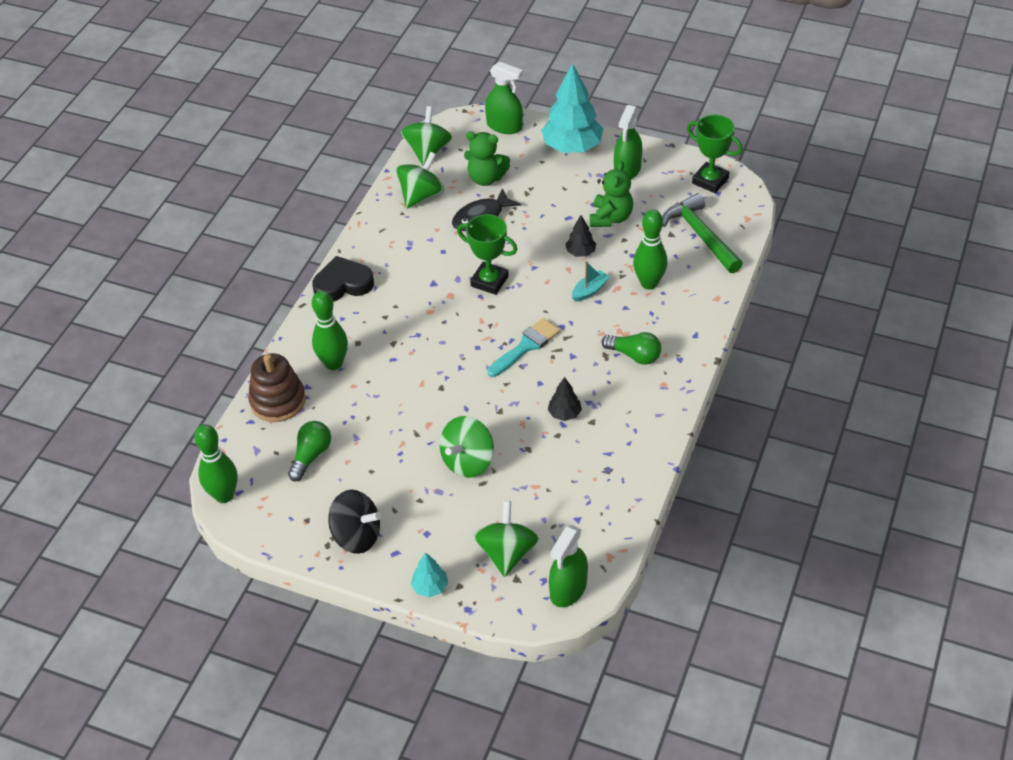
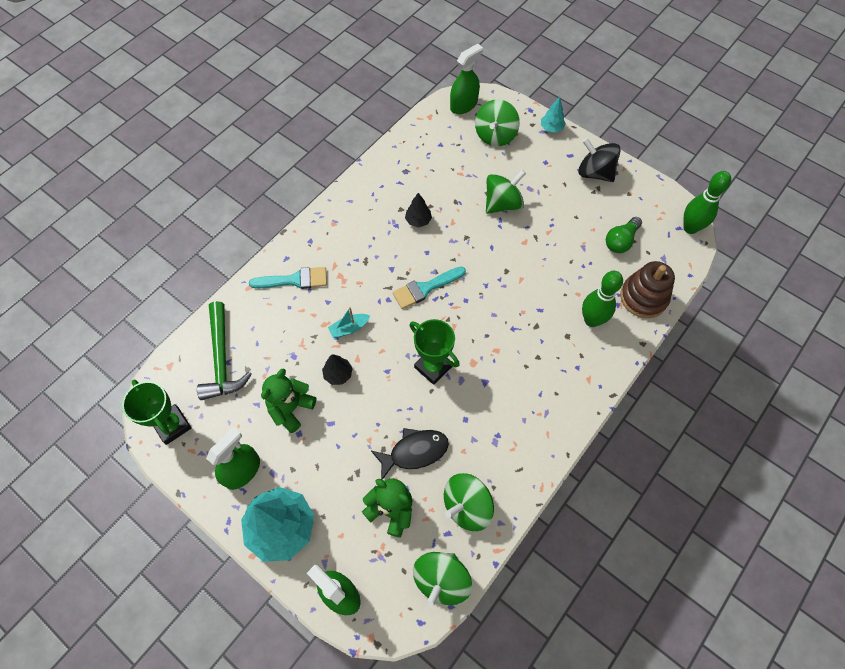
camera: 165 degrees left, 15 degrees up
black heart [312,256,374,302] -> none
green light bulb [601,332,661,365] -> none
green bowling pin [633,209,668,290] -> none
none -> turquoise brush [249,267,327,289]

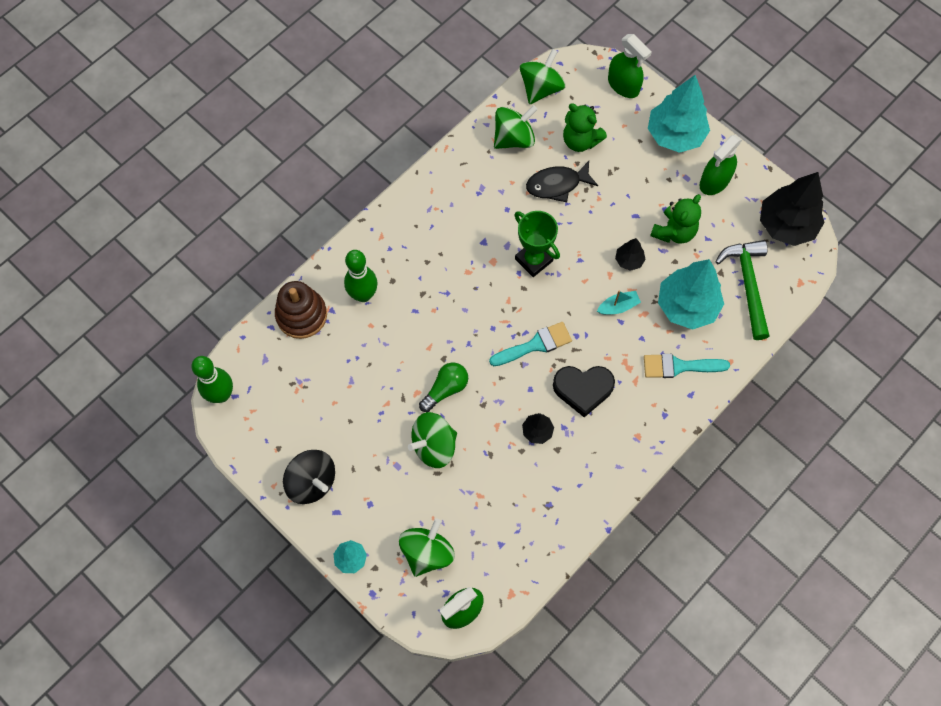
camera: 175 degrees left, 5 degrees up
green trophy [122,379,191,445] -> black tree [760,172,825,246]
green light bulb [606,217,642,253] -> green light bulb moved to [419,362,468,412]
none -> black heart [553,366,615,417]
none -> turquoise tree [658,259,724,330]

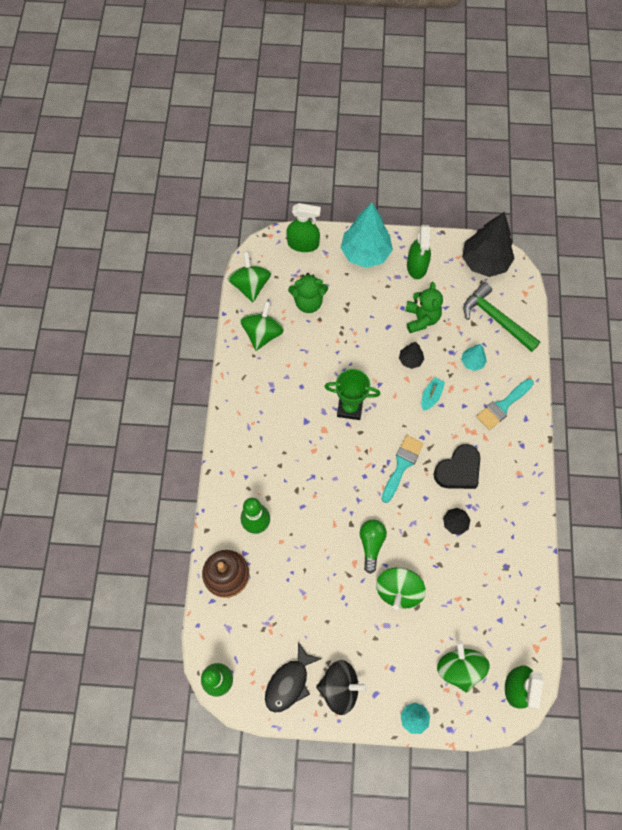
camera: 40 degrees left, 0 degrees up
black fish [526,161,598,202] -> black fish moved to [265,642,322,713]
turquoise tree [658,259,724,330] -> turquoise tree [461,344,487,371], size x0.47

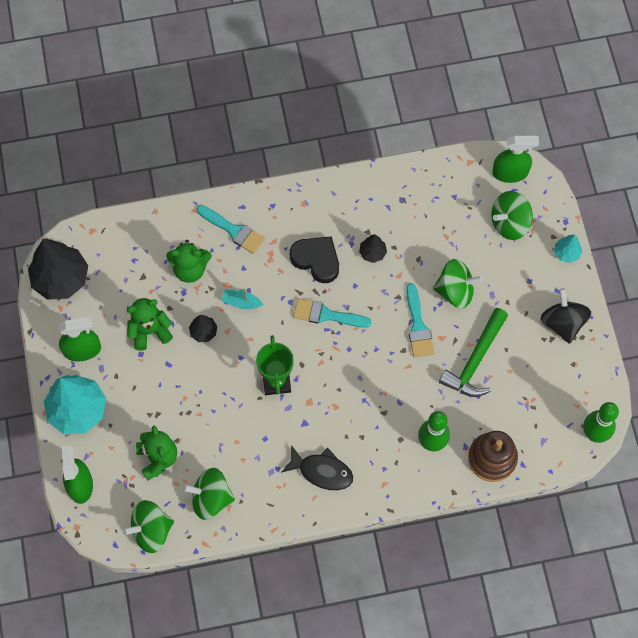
camera: 105 degrees left, 0 degrees up
black fish [265,642,322,713] -> black fish moved to [281,445,353,490]
green light bulb [360,520,387,574] -> turquoise brush [406,283,434,357]
turquoise tree [461,344,487,371] -> green teddy bear [166,240,212,283]
green hammer [463,282,540,352] -> green hammer moved to [439,308,508,397]

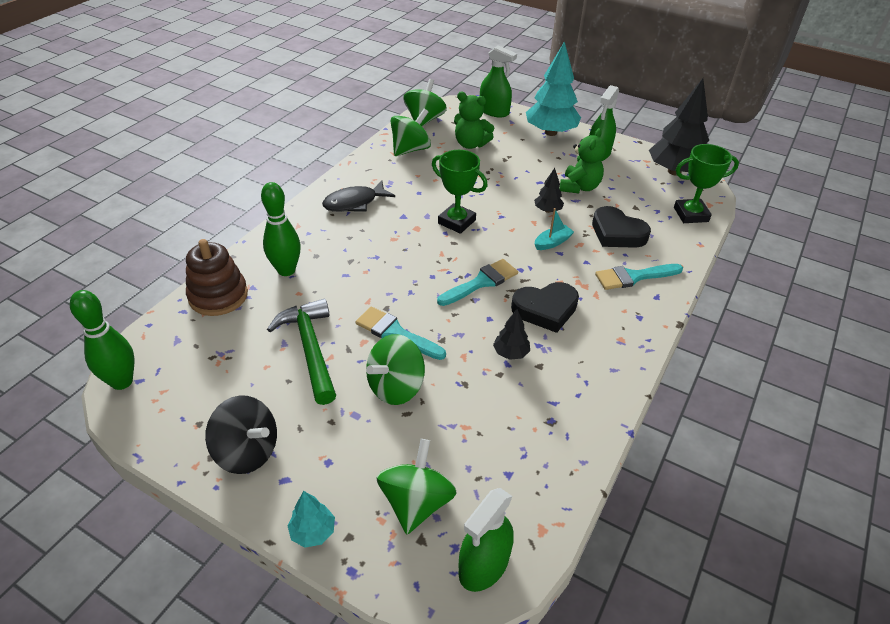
camera: 130 degrees right, 25 degrees down
green teddy bear [166,240,212,283] -> black heart [592,206,651,248]
none -> green trophy [674,144,739,223]

